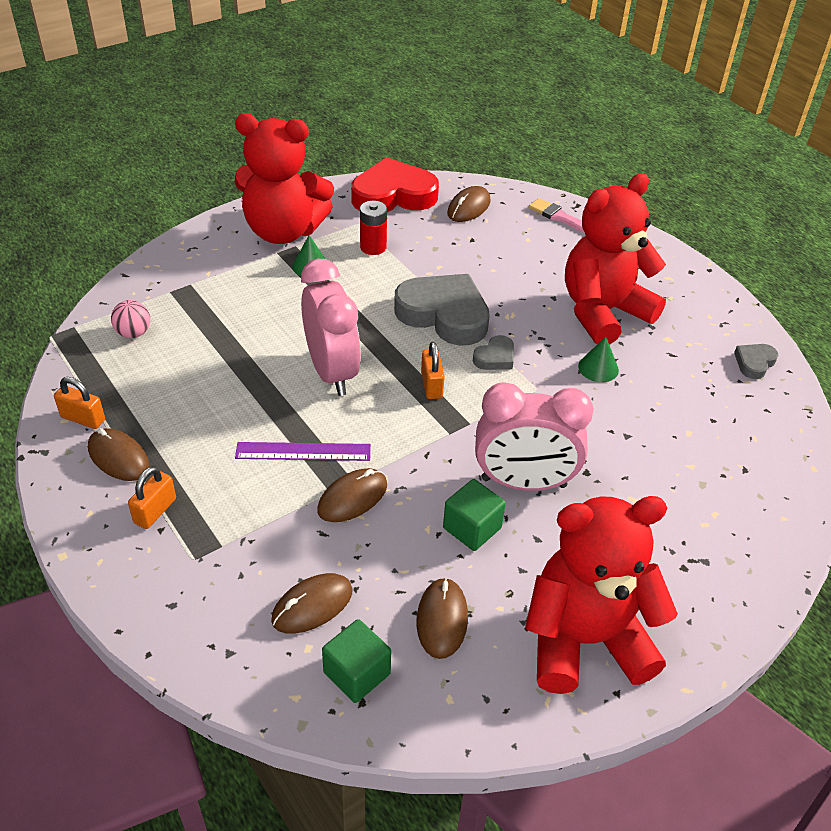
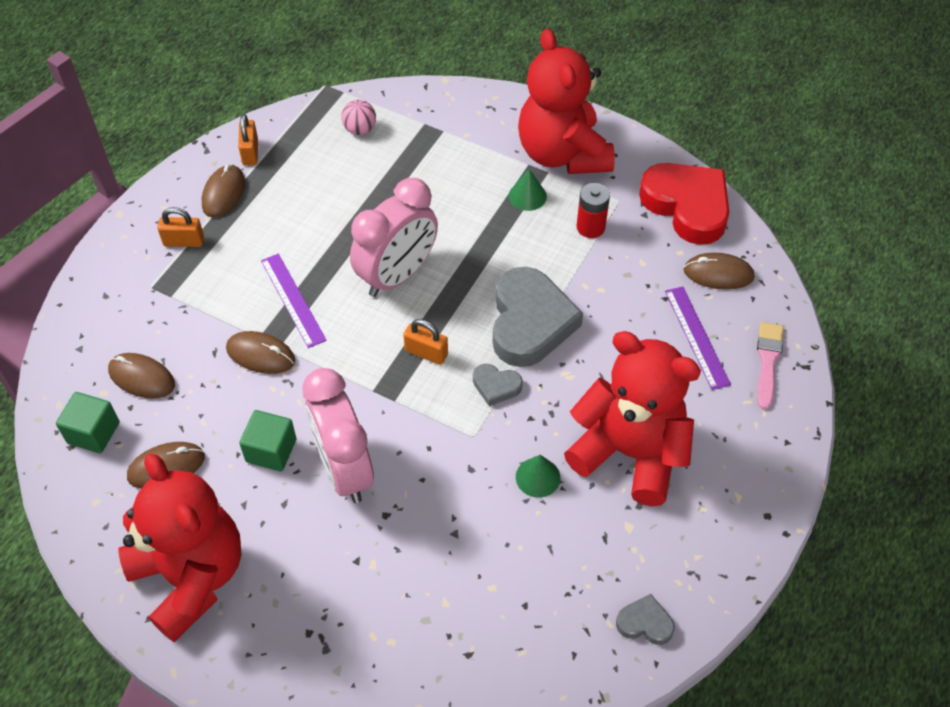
camera: 65 degrees right, 10 degrees up
orange padlock [421,342,445,399] -> orange padlock turned 60 degrees clockwise [403,319,448,365]
none -> purple ruler [665,286,731,390]

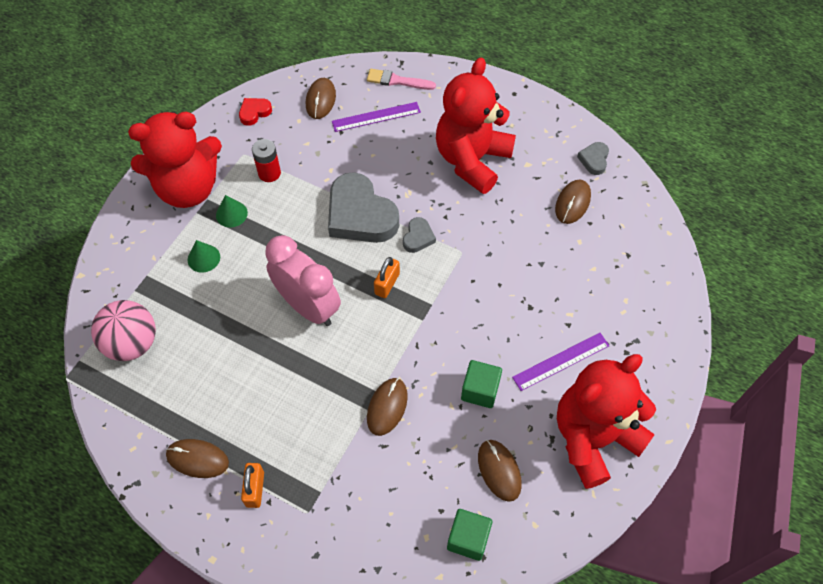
camera: 90 degrees left, 5 degrees up
brown mouse [108,353,175,399] -> brown mouse moved to [555,179,591,224]
orange padlock [238,114,258,166] -> none
purple ruler [261,254,327,348] -> purple ruler moved to [512,333,609,391]
pink clock [303,368,374,503] -> none
pink ball [341,100,376,135] -> pink ball [91,300,156,361], size x1.83
grey heart [493,267,583,367] -> grey heart turned 135 degrees counterclockwise [328,172,399,243]
green cone [516,455,560,498] -> green cone moved to [188,240,220,273]
red heart [639,163,730,245] -> red heart [239,98,272,126], size x0.46

